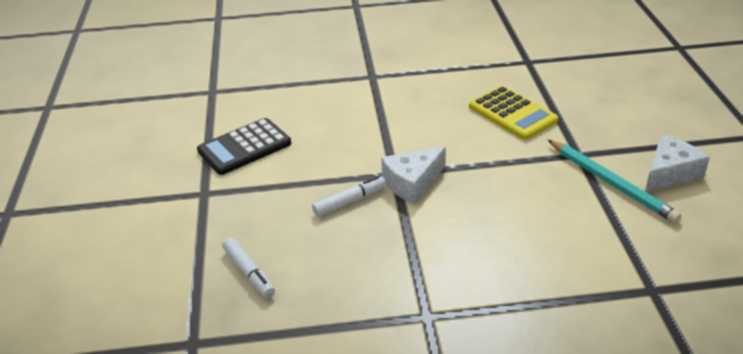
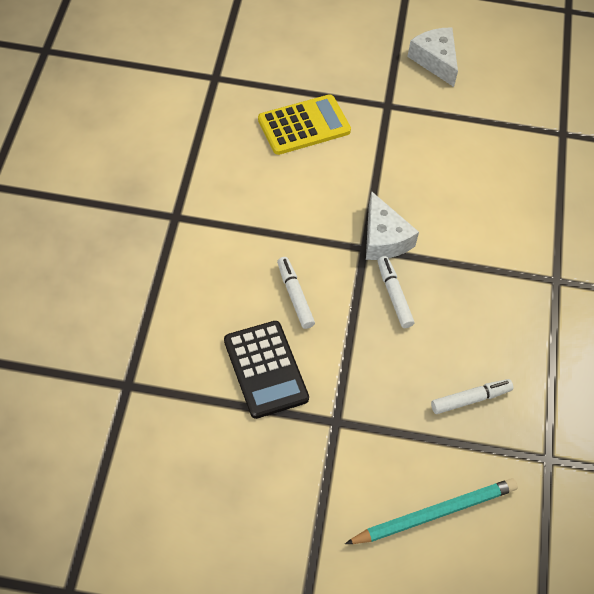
camera: 80 degrees left, 20 degrees up
turquoise pencil [548,140,681,223] -> turquoise pencil moved to [345,478,518,544]
none -> white marker [277,257,315,329]

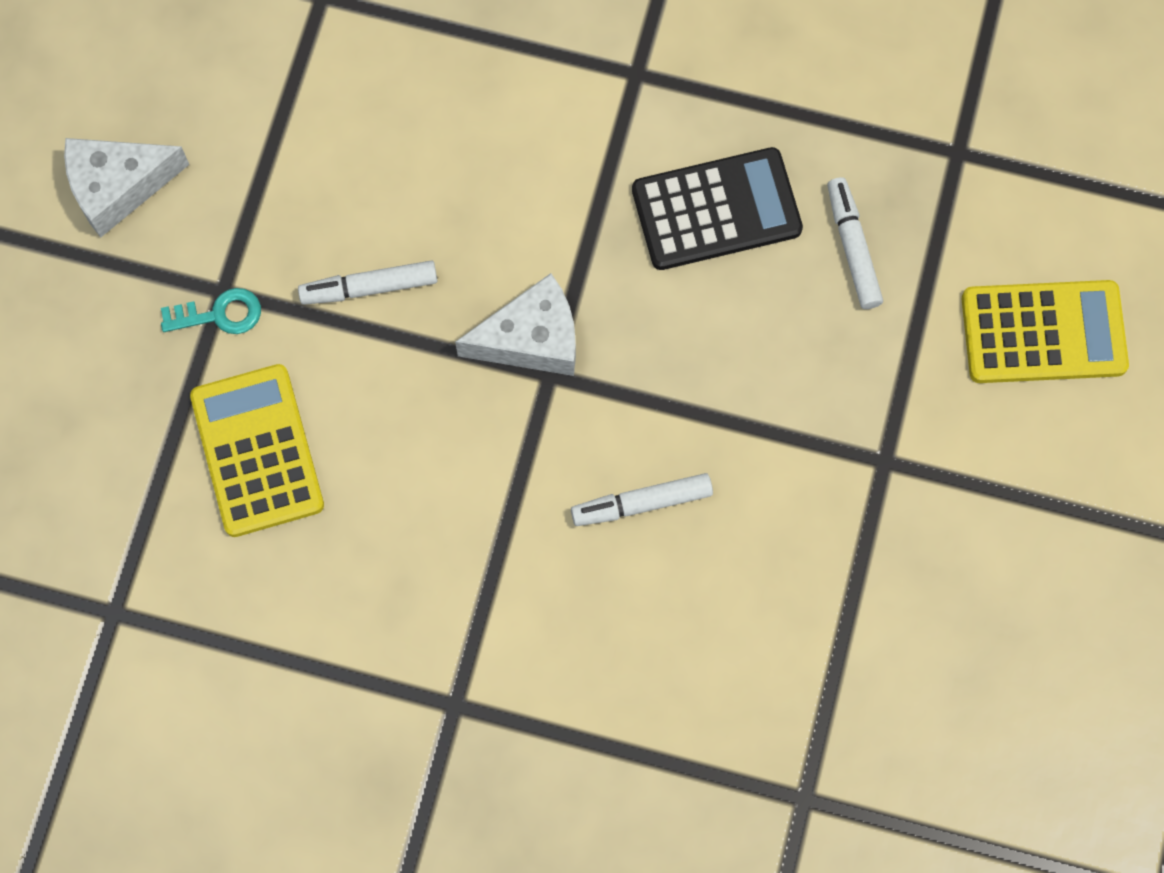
camera: 80 degrees left, 15 degrees up
black calculator [224,321,309,419] -> black calculator moved to [632,147,803,270]
turquoise pencil [345,478,518,544] -> yellow calculator [962,280,1129,383]
white marker [378,256,414,328] -> white marker moved to [298,260,438,305]
none -> turquoise key [161,288,261,334]

